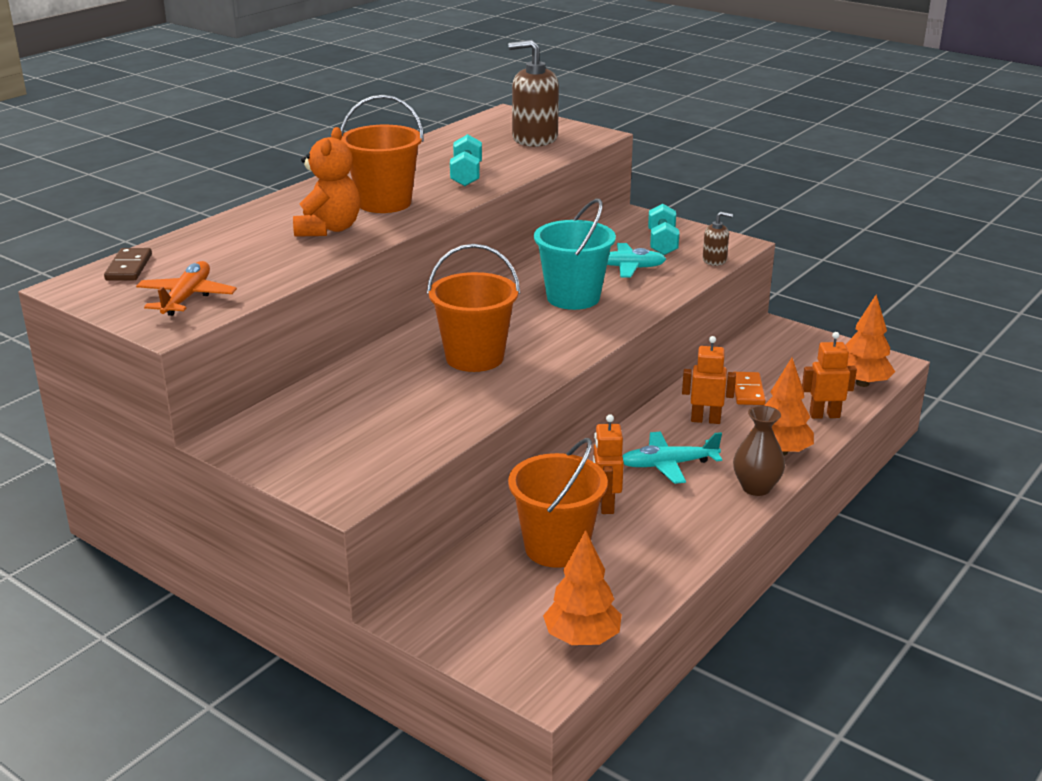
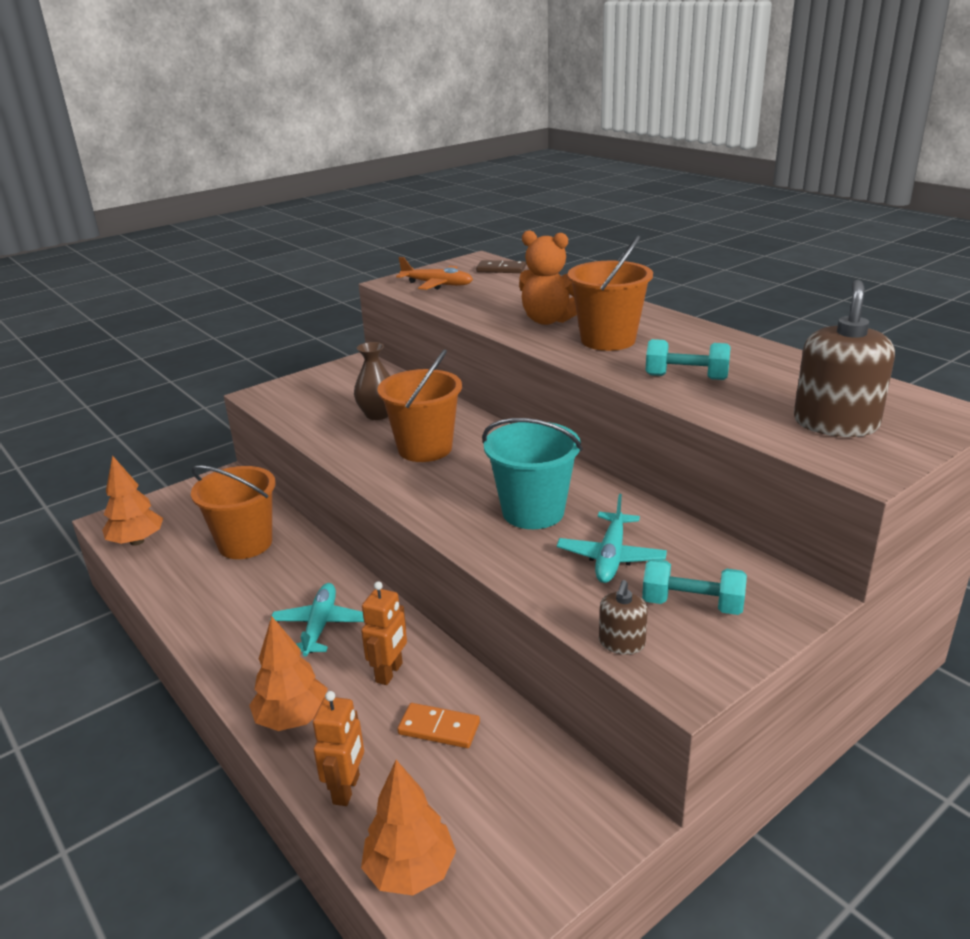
camera: 105 degrees right, 0 degrees up
orange robot [593,414,624,514] -> none
brown vase [733,406,785,496] -> brown vase moved to [354,342,390,420]

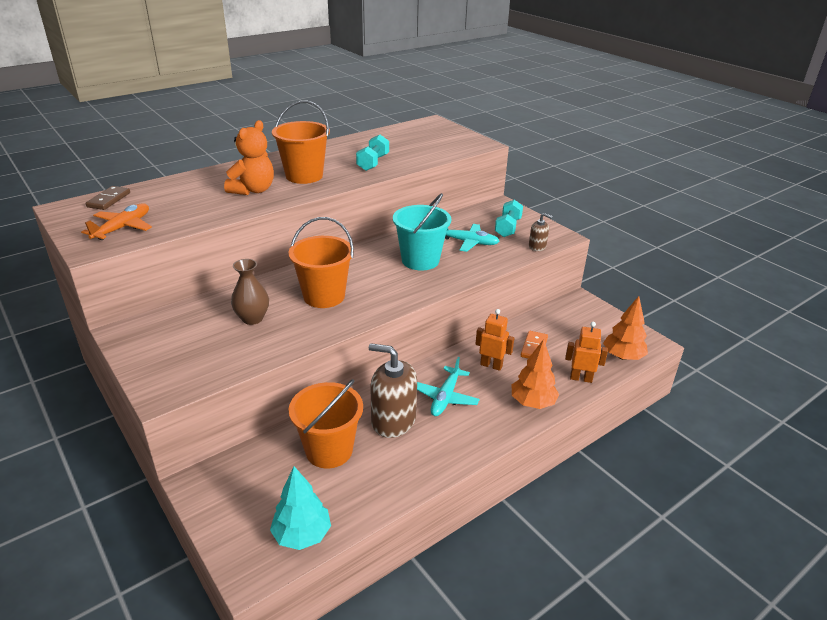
camera: 90 degrees left, 5 degrees up
orange tree [102,455,163,546] -> turquoise tree [270,466,331,550]
turquoise plane [270,583,364,657] -> turquoise plane turned 75 degrees counterclockwise [417,357,480,416]
brown soap dispenser [794,280,895,437] -> brown soap dispenser moved to [369,343,417,438]

